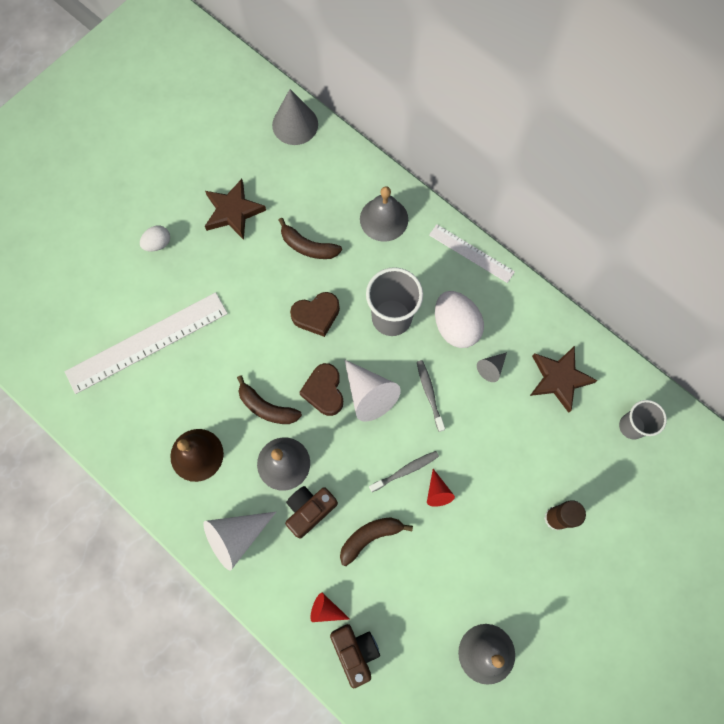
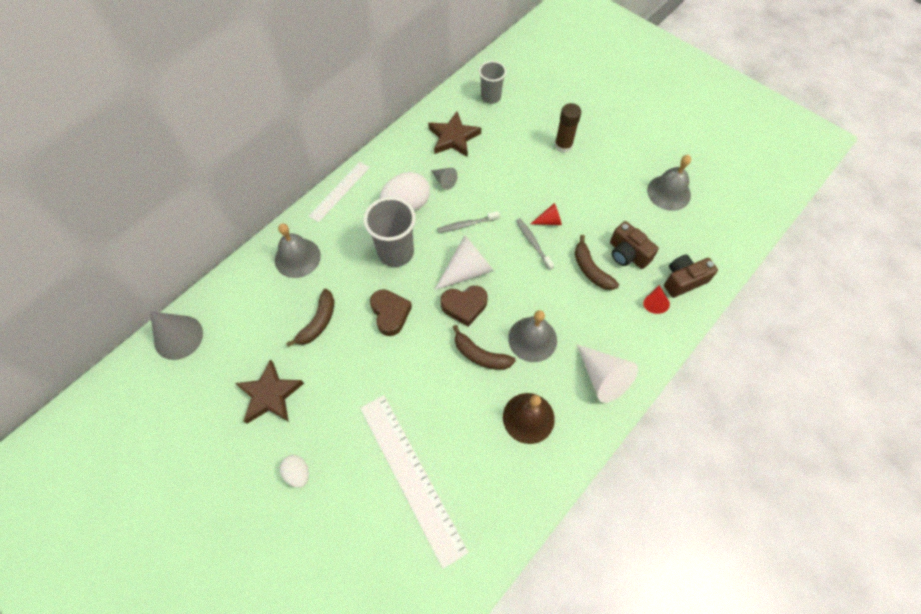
camera: 90 degrees left, 10 degrees down
brown banana [237,375,302,424] -> brown banana turned 90 degrees clockwise [453,325,516,370]
brown camera [285,486,338,538] -> brown camera moved to [610,221,659,269]

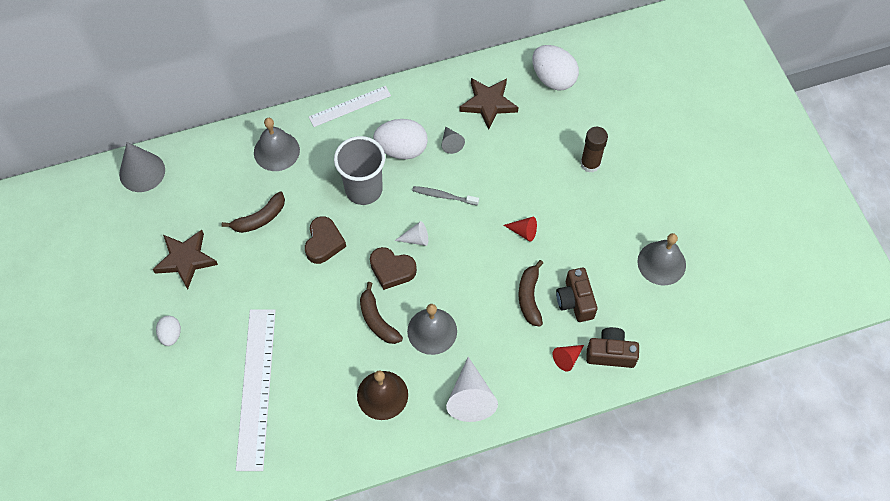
camera: 30 degrees right, 0 degrees up
white cone [435,235,494,290] -> white cone [394,221,428,246], size x0.53
grey cup [479,61,506,104] -> white egg [532,45,579,91]
grey toothbrush [516,218,554,270] -> none

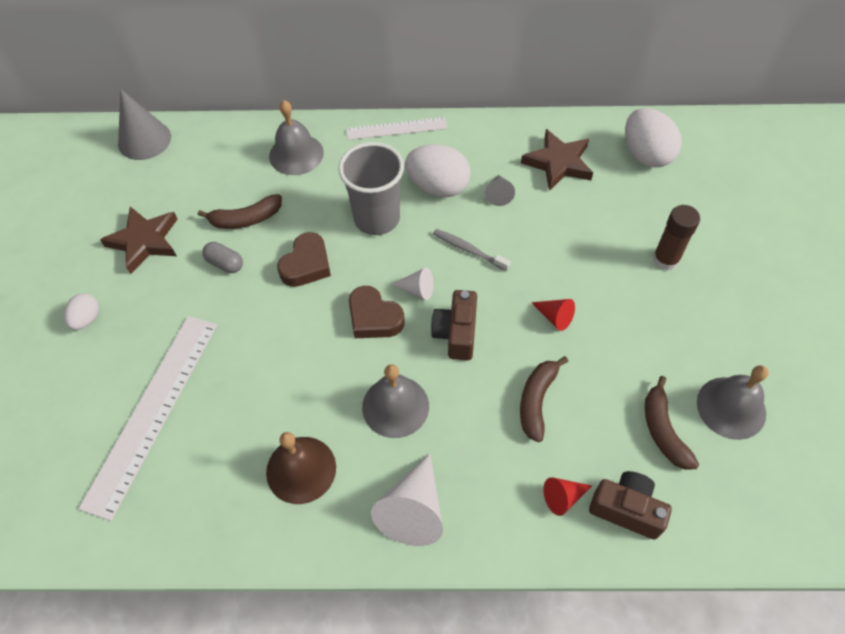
camera: 20 degrees right, 5 degrees down
brown banana [360,282,403,344] -> brown banana moved to [645,376,699,470]
brown camera [556,268,597,322] -> brown camera moved to [431,290,477,360]
none -> grey capsule [202,242,243,273]

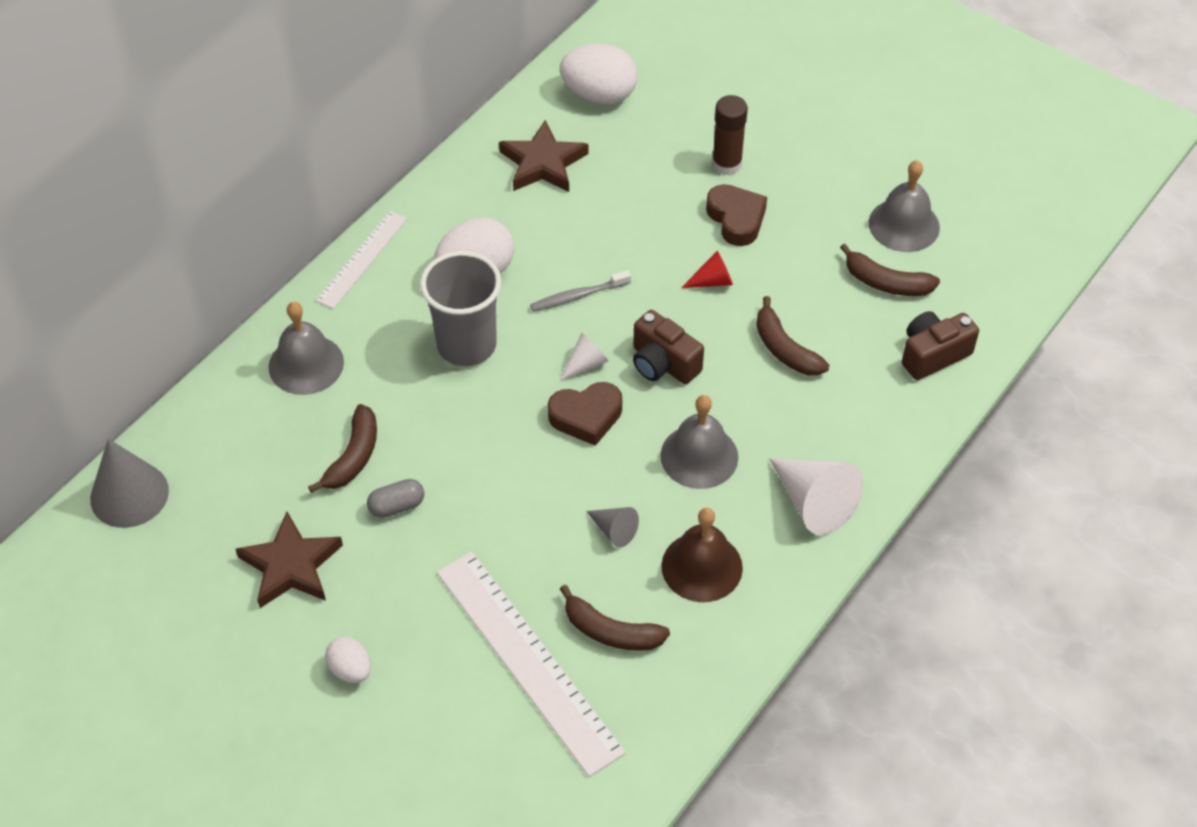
camera: 55 degrees left, 5 degrees down
brown heart [277,232,331,287] -> brown heart moved to [706,184,767,246]
grey cone [485,175,515,206] -> grey cone moved to [586,507,639,547]
red cone [543,477,592,516] -> none
none -> brown banana [560,585,670,651]

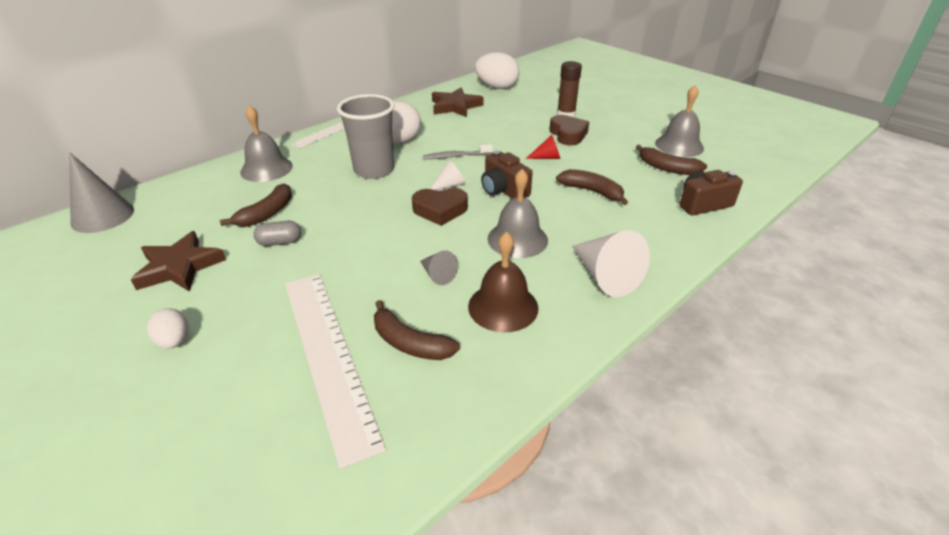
camera: 10 degrees right, 15 degrees down
brown banana [756,296,829,376] -> brown banana turned 150 degrees clockwise [556,169,628,205]

